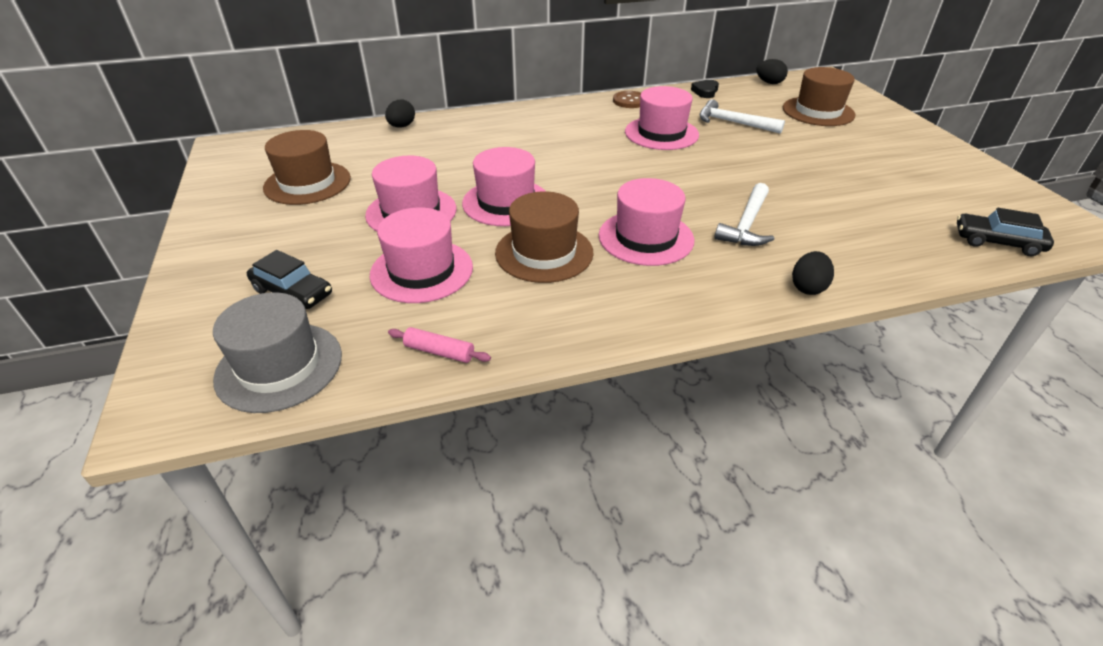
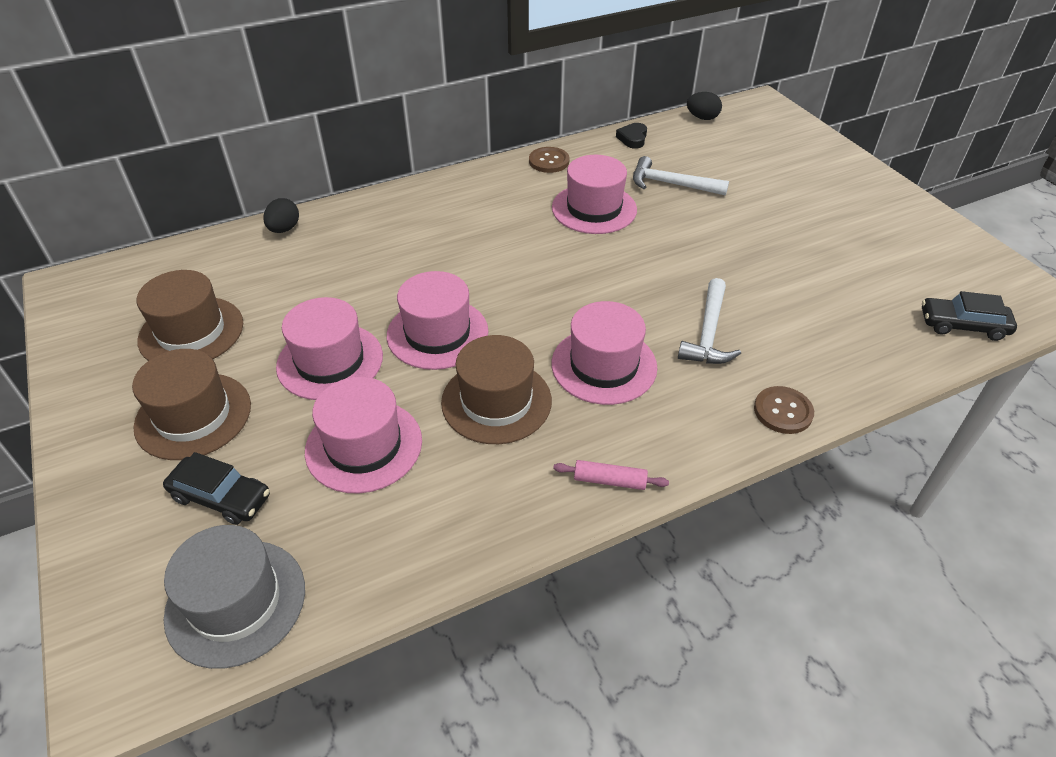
camera: 10 degrees left, 5 degrees up
pink rolling pin [388,327,491,363] -> pink rolling pin moved to [553,460,669,490]
brown hat [783,67,855,126] -> brown hat moved to [132,349,251,460]
black egg [792,251,834,295] -> brown button [754,386,814,434]

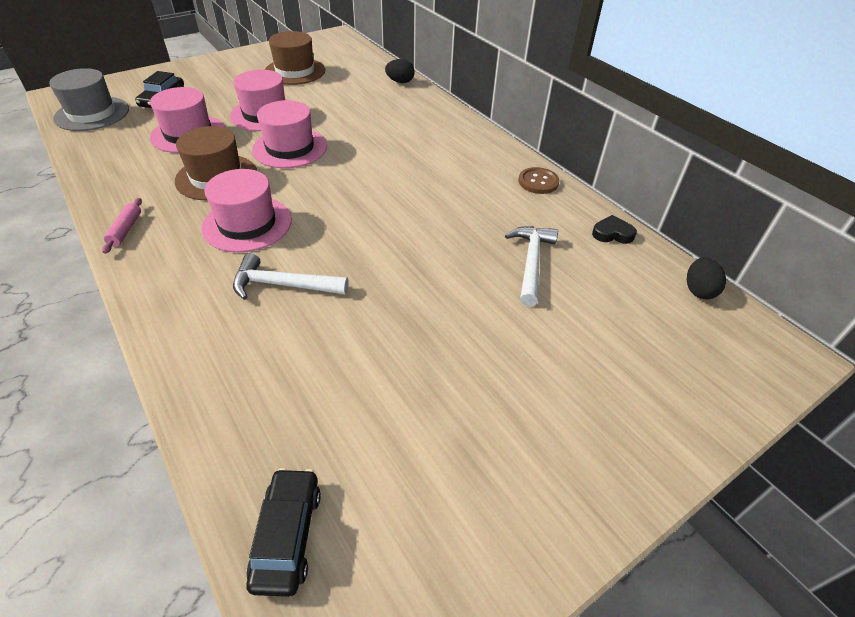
camera: 80 degrees right, 0 degrees up
brown hat [132,349,251,460] -> none
pink hat [552,155,637,234] -> none
brown button [754,386,814,434] -> none

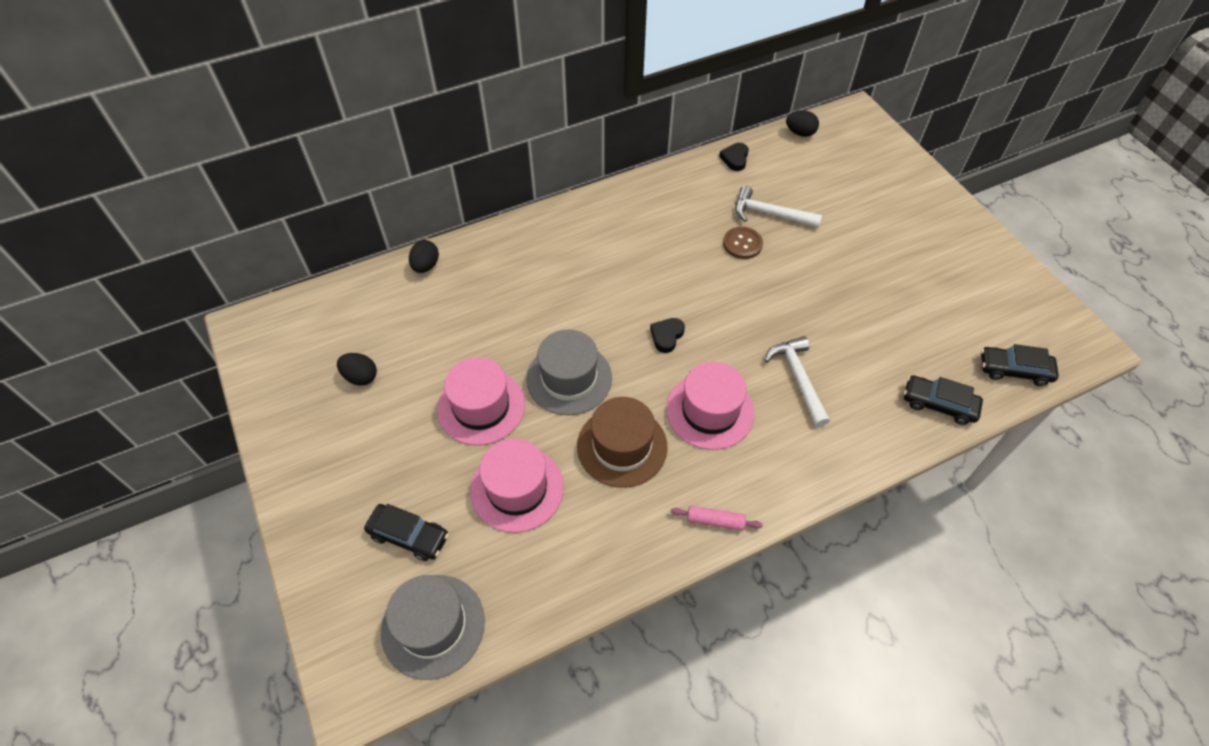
camera: 80 degrees left, 10 degrees up
white hammer [233,253,349,300] -> white hammer turned 150 degrees clockwise [765,336,830,427]
pink hat [252,100,327,168] -> grey hat [526,329,612,415]
brown hat [265,31,325,85] -> black egg [337,353,377,385]
brown button [518,167,559,194] -> brown button moved to [723,227,763,259]
none -> black heart [650,318,685,353]
none -> black car [904,375,983,425]

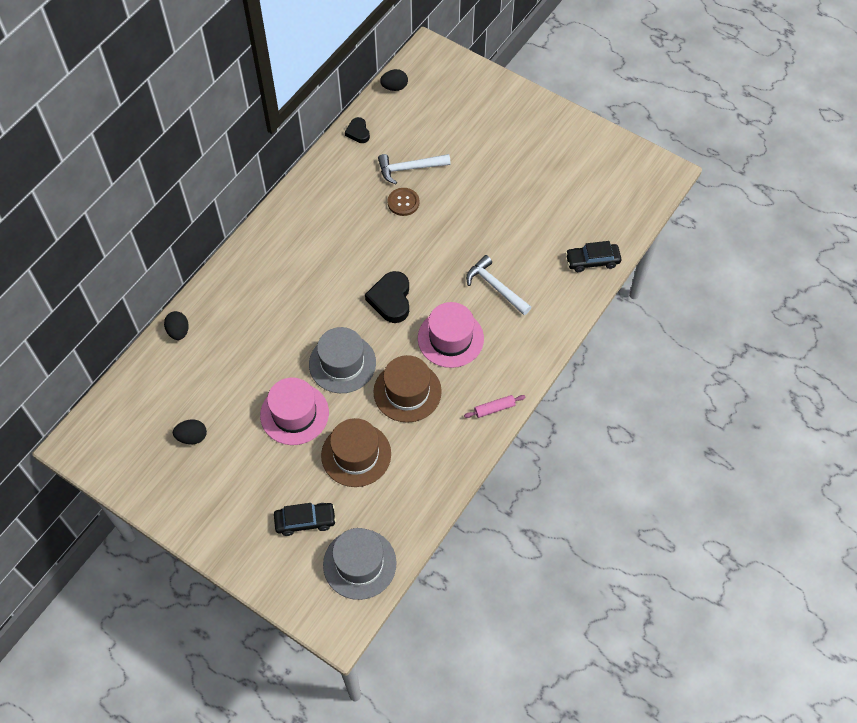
camera: 30 degrees left, 5 degrees up
pink hat [470,438,564,533] -> brown hat [321,418,391,487]
black heart [650,318,685,353] -> black heart [365,271,409,323], size x1.72
black car [981,344,1059,386] -> none

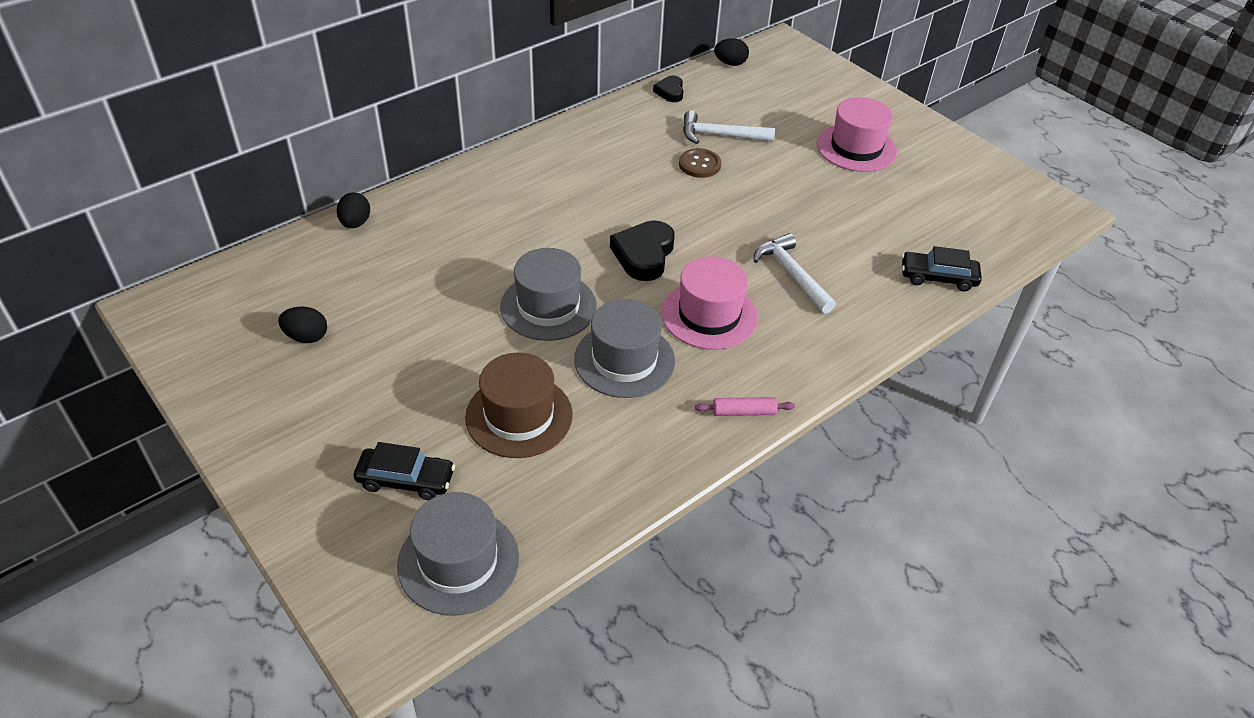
camera: 15 degrees right, 15 degrees down
pink hat [260,378,329,445] -> pink hat moved to [816,97,897,172]
brown hat [373,355,442,423] -> grey hat [574,299,675,398]

